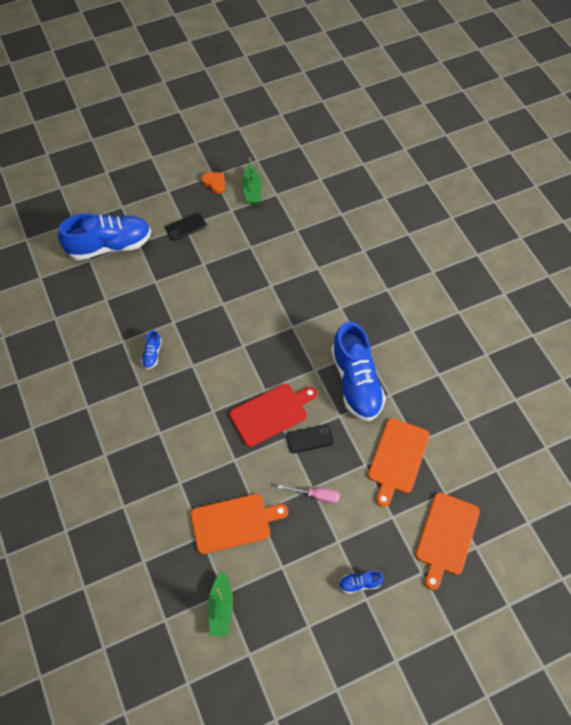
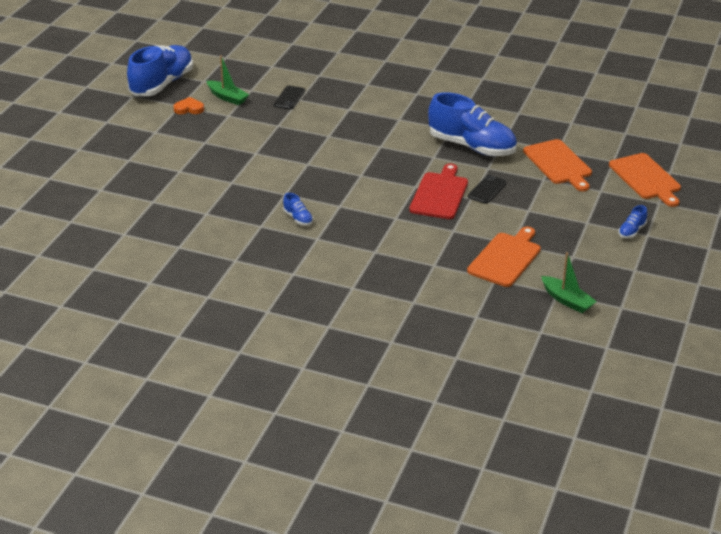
camera: 45 degrees left, 25 degrees down
blue shoe [58,213,151,260] -> blue shoe moved to [127,45,193,96]
black phone [165,213,207,240] -> black phone moved to [274,86,305,109]
pink screwdriver [278,485,340,503] -> none

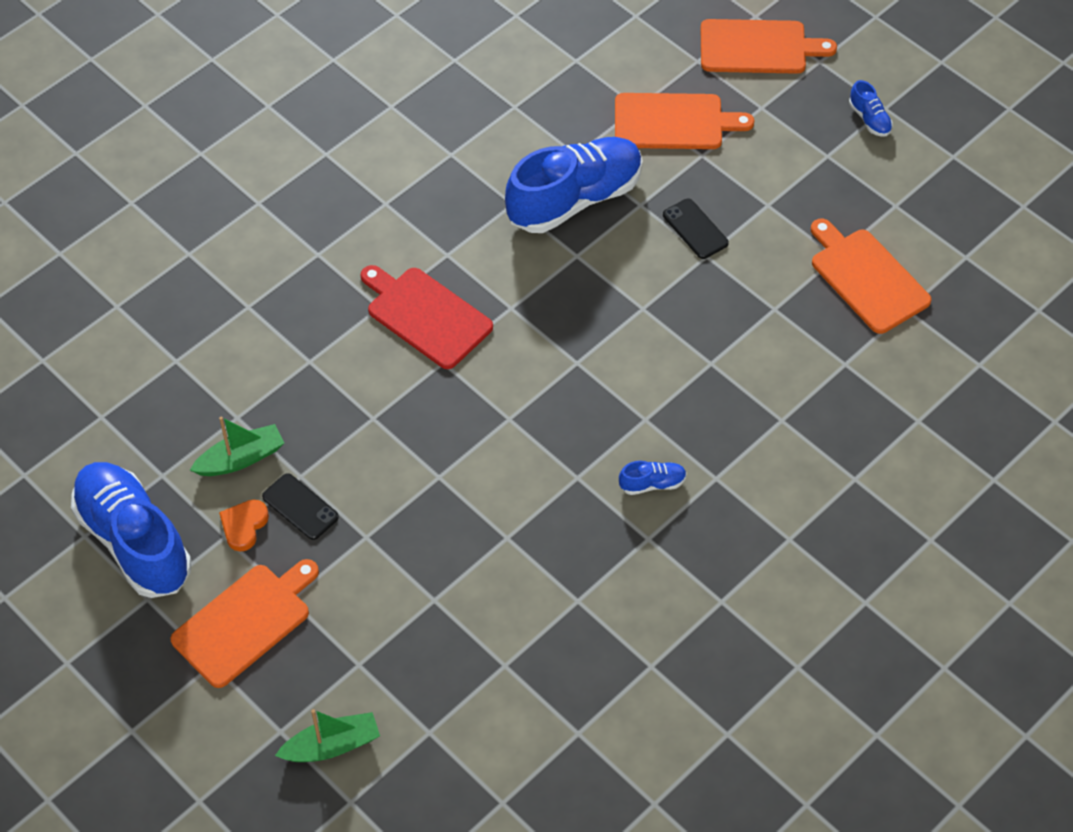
camera: 65 degrees left, 20 degrees up
black phone [274,86,305,109] -> black phone moved to [262,473,339,540]
red cutting board [409,163,468,219] -> red cutting board moved to [361,265,493,369]
green boat [541,252,597,313] -> green boat moved to [275,709,380,762]
none -> orange cutting board [171,559,319,688]

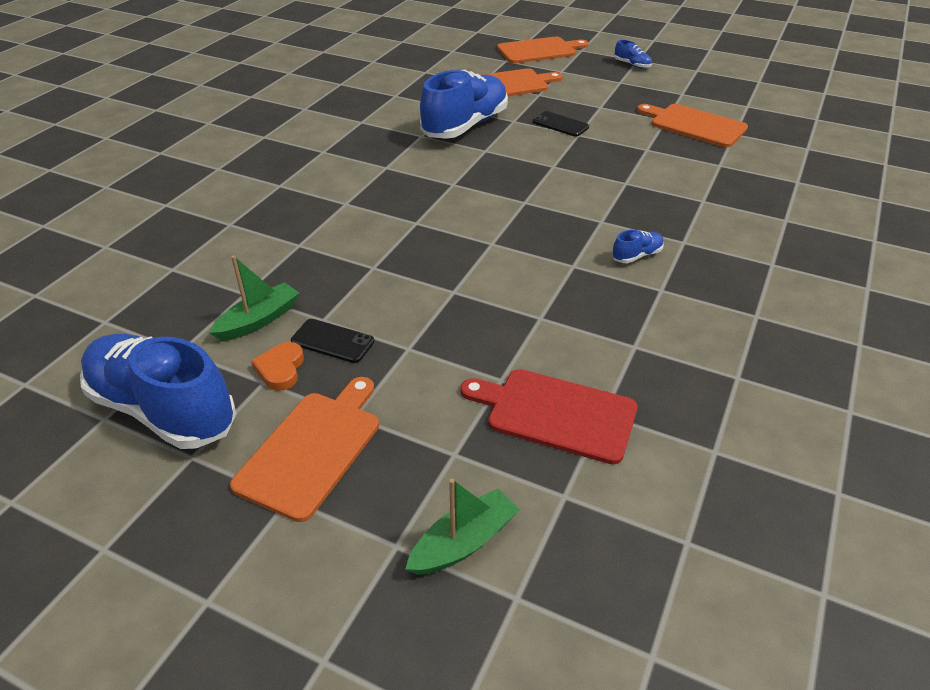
camera: 20 degrees left, 15 degrees down
red cutting board [361,265,493,369] -> red cutting board moved to [460,369,638,464]

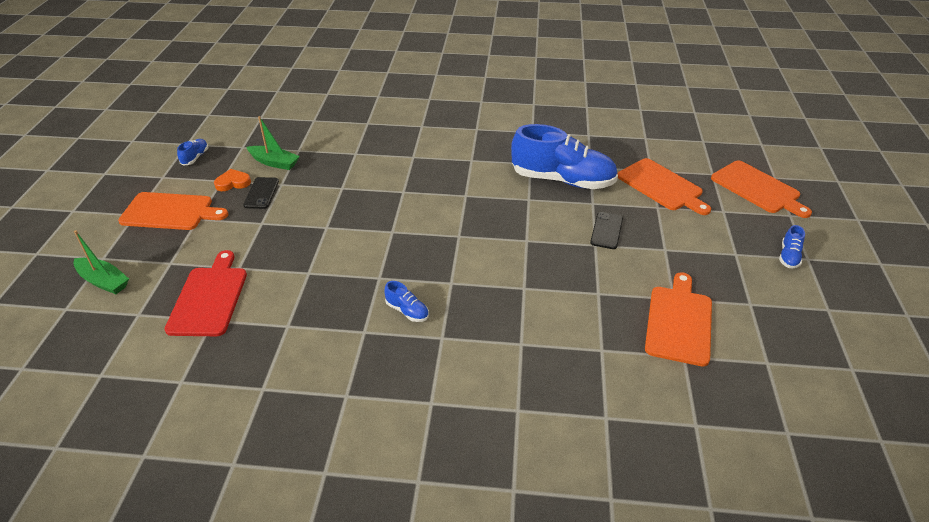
camera: 70 degrees right, 0 degrees up
blue shoe [80,334,236,449] -> blue shoe [177,139,208,166], size x0.41

